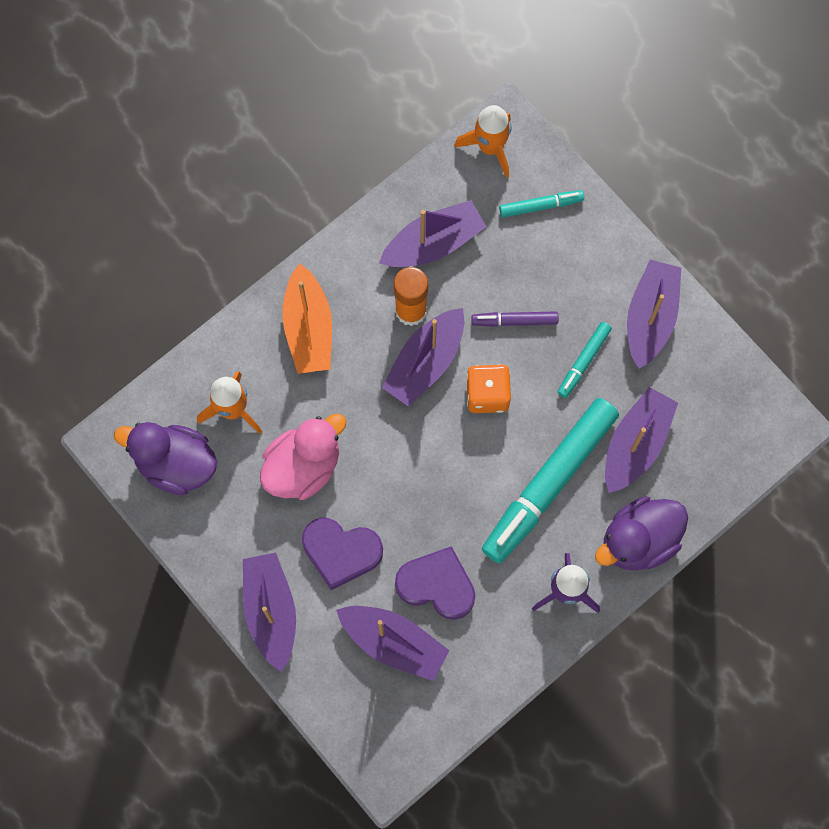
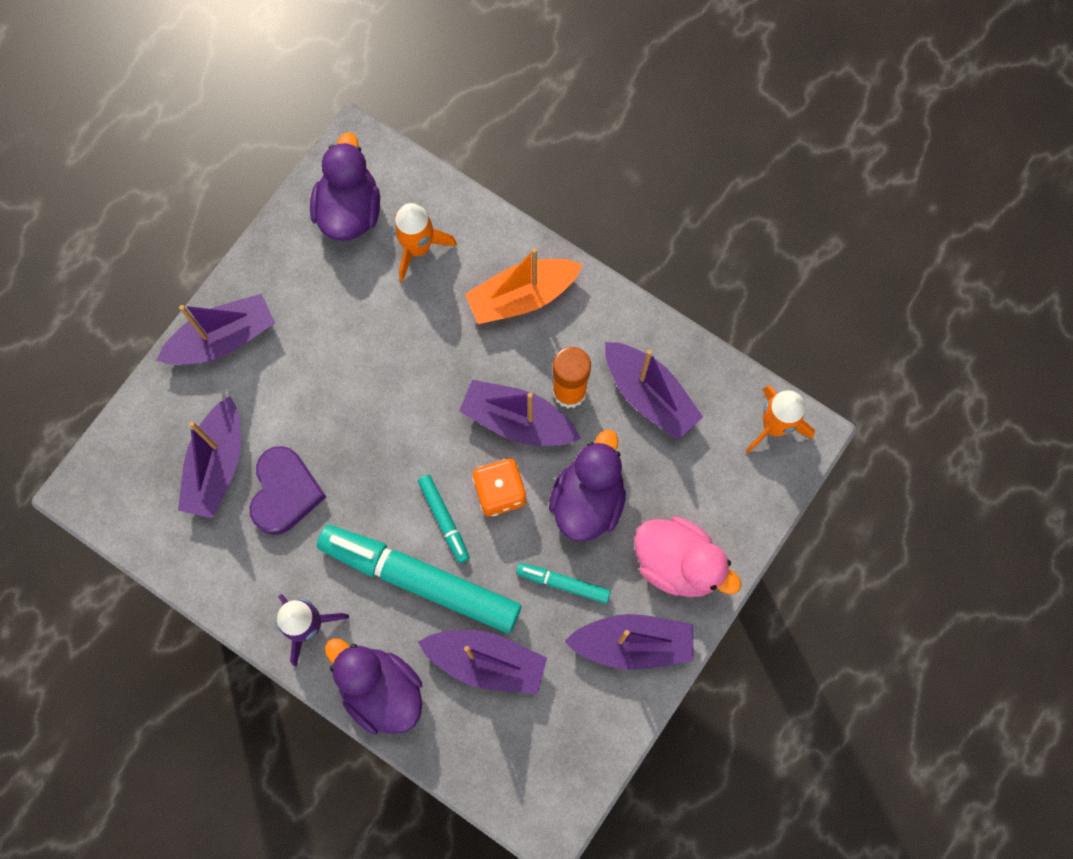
camera: 75 degrees right, 0 degrees up
pink duck [260,414,347,500] -> pink duck moved to [634,517,742,597]
purple heart [302,518,383,590] -> none
purple marker [471,312,558,327] -> purple duck [549,430,626,542]
turquoise marker [499,190,584,218] -> turquoise marker moved to [418,475,470,563]

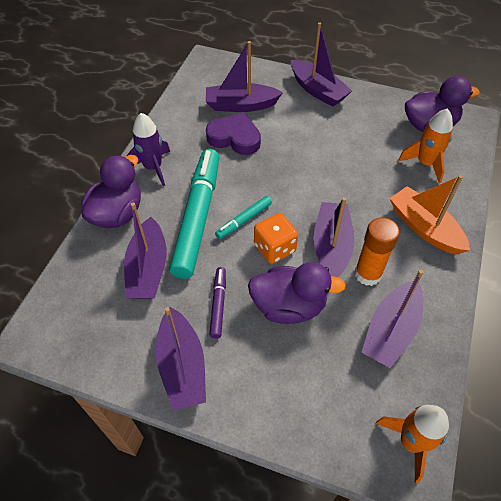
camera: 75 degrees right, 20 degrees down
purple heart [249,446,326,535] -> purple heart turned 150 degrees counterclockwise [206,112,261,155]
turquoise marker [516,563,611,604] -> purple marker [209,267,226,339]
pink duck [634,517,742,597] -> none

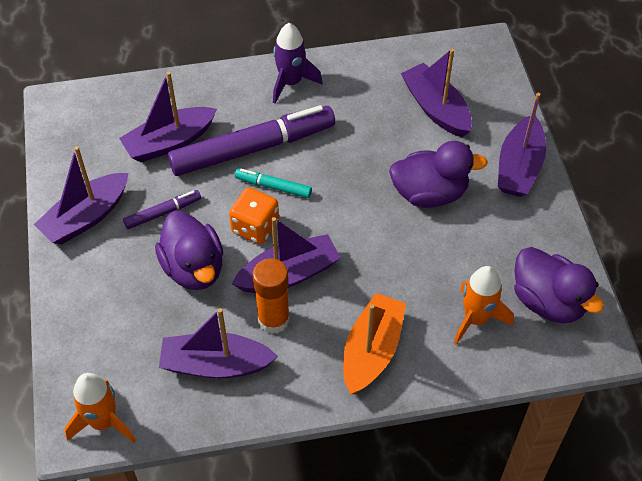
camera: 60 degrees right, 0 degrees up
purple duck [81,155,141,228] -> purple duck moved to [389,141,488,208]
turquoise marker [169,149,219,279] -> purple marker [168,105,335,176]
purple heart [206,112,261,155] -> none

